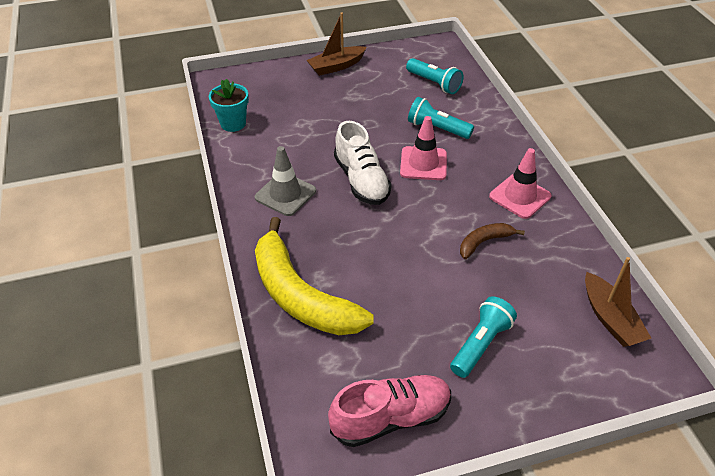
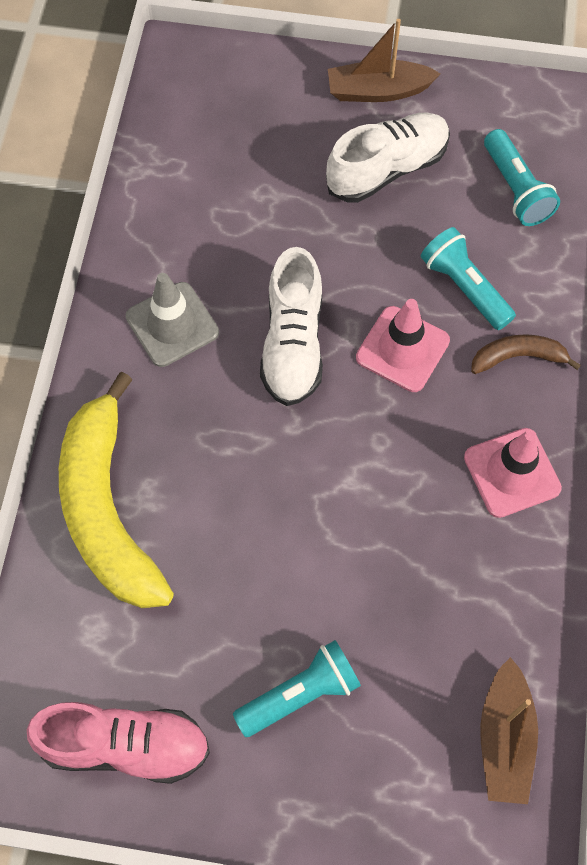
camera: 25 degrees right, 20 degrees up
turquoise flower pot [209,79,249,132] -> none
brown banana [460,223,525,259] -> brown banana moved to [471,334,581,374]
none -> white shoe [326,112,450,203]

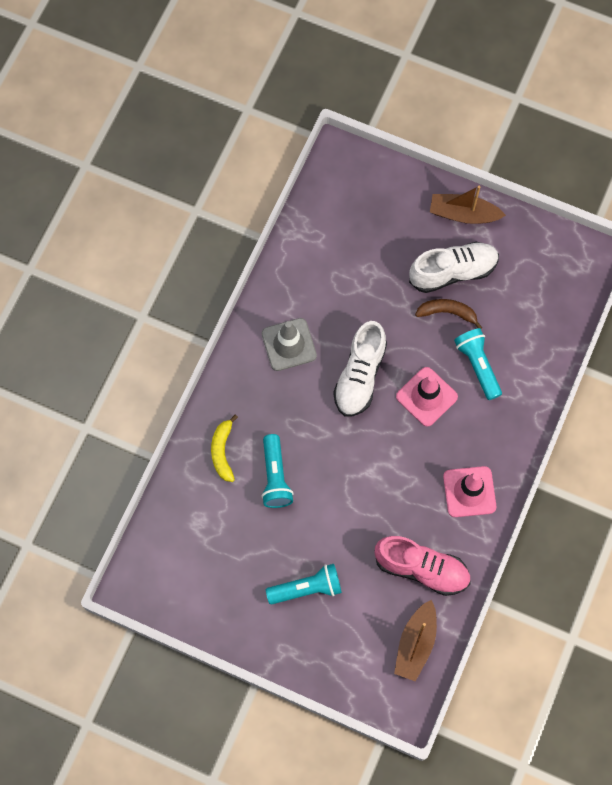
camera: 15 degrees right, 5 degrees up
pink shoe [27,702,210,784] -> pink shoe moved to [375,536,470,596]
yellow banana [59,372,174,608] -> yellow banana [211,414,238,482], size x0.46
brown banana [471,334,581,374] -> brown banana moved to [415,299,482,329]
turquoise flashlight [484,129,560,226] -> turquoise flashlight moved to [261,434,294,508]

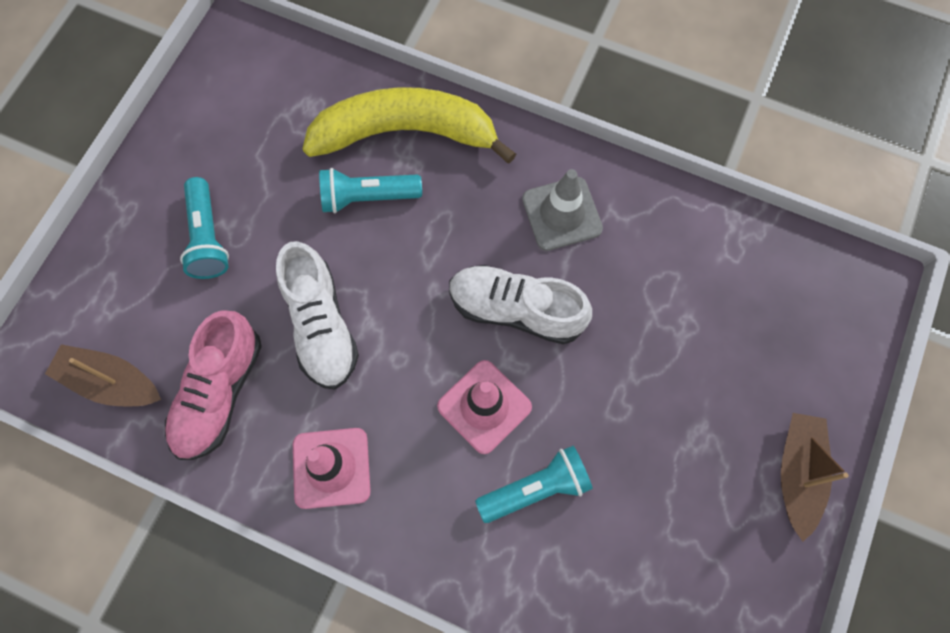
camera: 90 degrees right, 0 degrees up
yellow banana [211,414,238,482] -> yellow banana [303,87,516,163], size x2.18
white shoe [409,242,499,293] -> white shoe moved to [276,241,359,390]
brown banana [415,299,482,329] -> none

